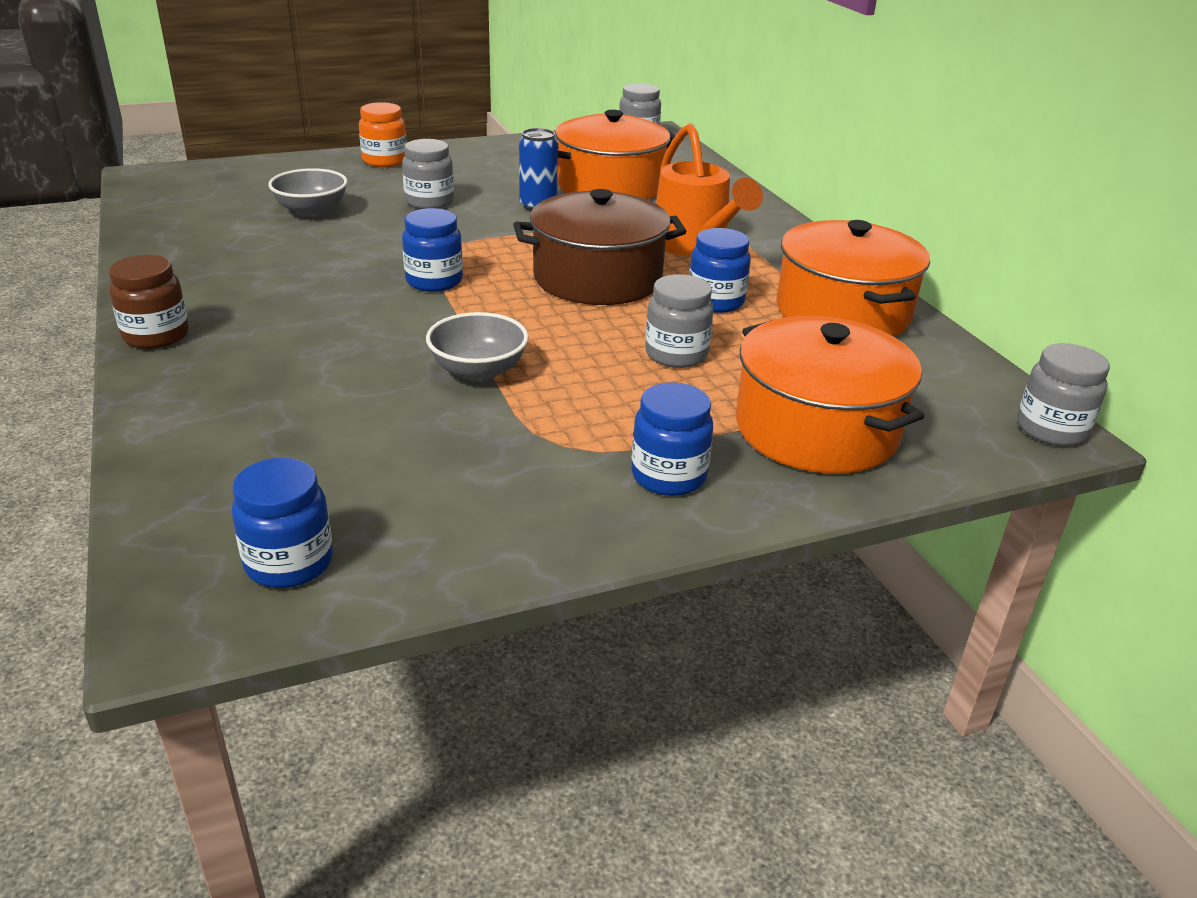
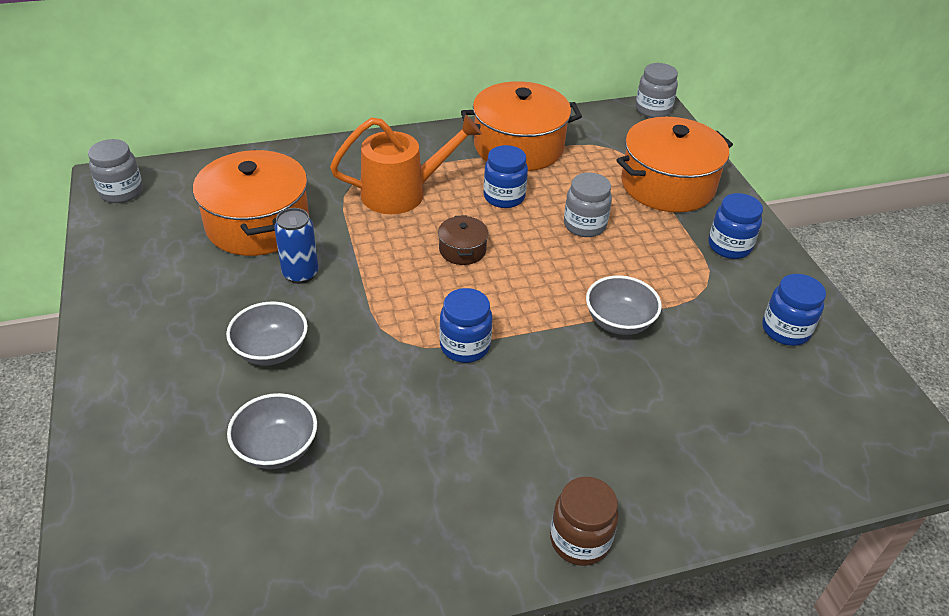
camera: 85 degrees left, 10 degrees up
blue jar [232,458,333,588] -> blue jar moved to [762,274,826,346]
orange jar [359,102,407,167] -> none
grey jar [402,139,454,209] -> grey bowl [226,302,308,365]
brown pot [513,189,686,305] -> brown pot [438,215,489,265], size x0.45

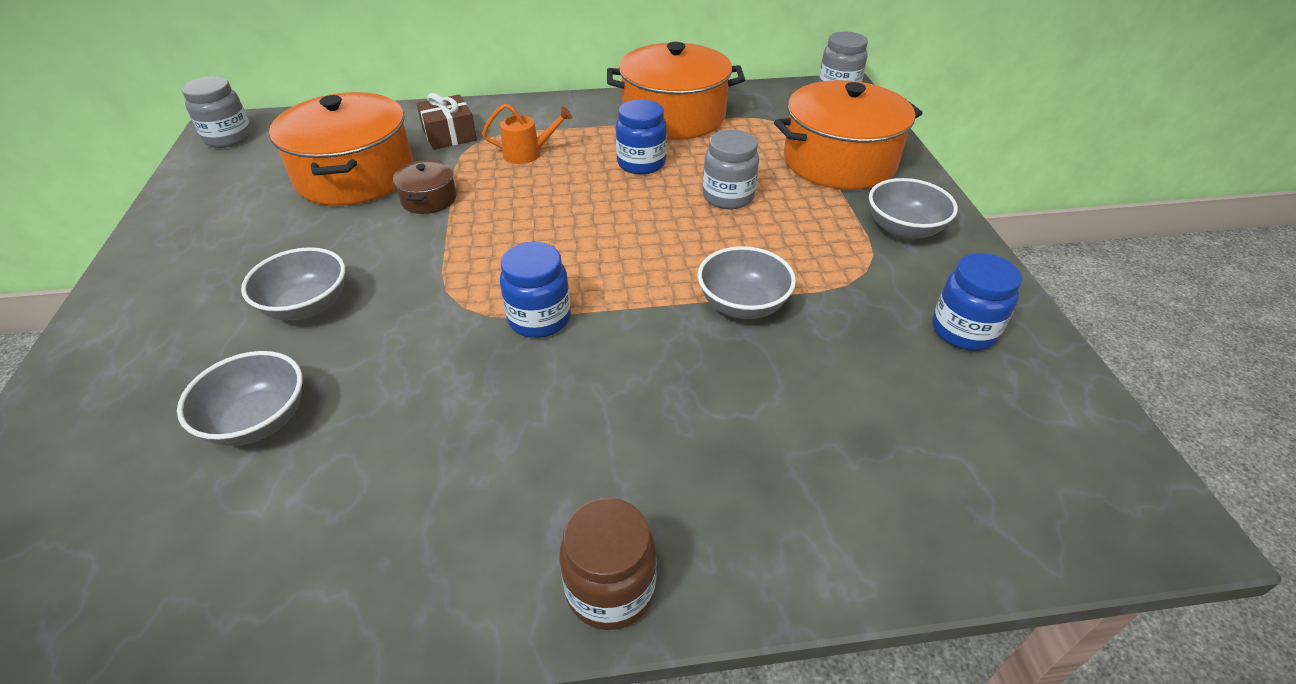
camera: 10 degrees right, 0 degrees up
blue can [274,208,318,284] -> none
orange watering can [330,115,482,214] -> orange watering can [482,104,573,164], size x0.52
brown pot [438,215,489,265] -> brown pot moved to [393,160,457,214]
blue jar [708,193,763,259] -> grey bowl [869,178,958,240]
none -> brown gift [416,93,477,150]

